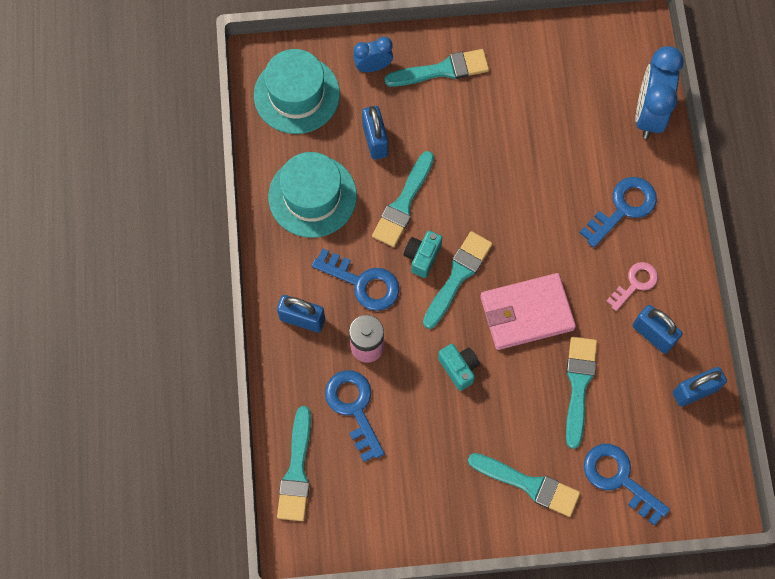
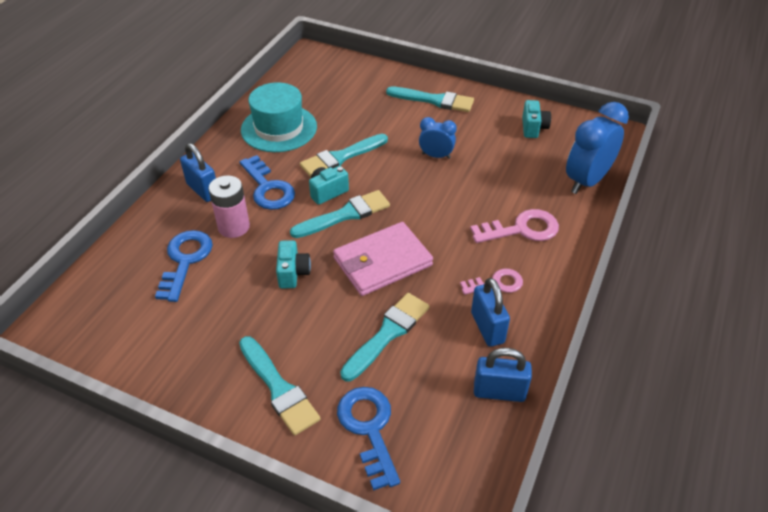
camera: 30 degrees right, 25 degrees down
turquoise hat [254,49,340,134] -> none
turquoise brush [277,406,311,521] -> none
blue clock [353,37,393,72] -> blue clock moved to [419,117,457,159]
blue padlock [362,106,388,160] -> none
pink wallet [480,273,576,350] -> pink wallet turned 45 degrees counterclockwise [333,222,433,296]
blue key [579,177,657,247] -> pink key [470,209,559,243]
none -> turquoise camera [522,100,551,138]

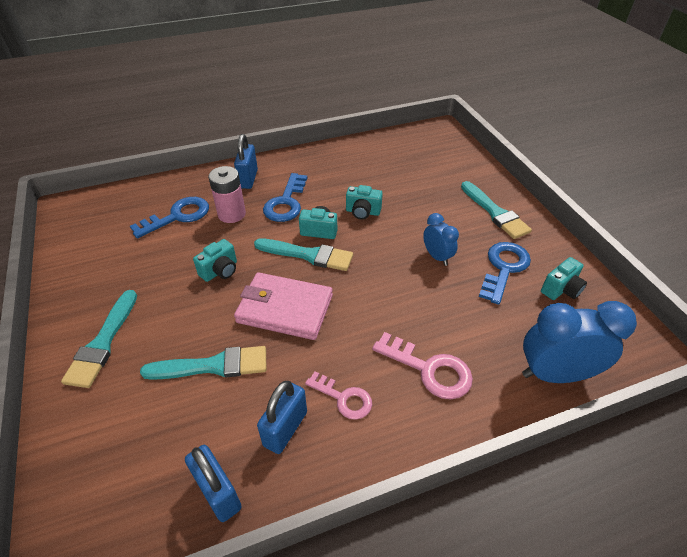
camera: 45 degrees right, 0 degrees up
turquoise hat [241,82,317,152] -> none
turquoise brush [300,134,388,177] -> turquoise camera [346,185,383,219]
blue key [337,387,400,491] -> blue key moved to [479,242,531,305]

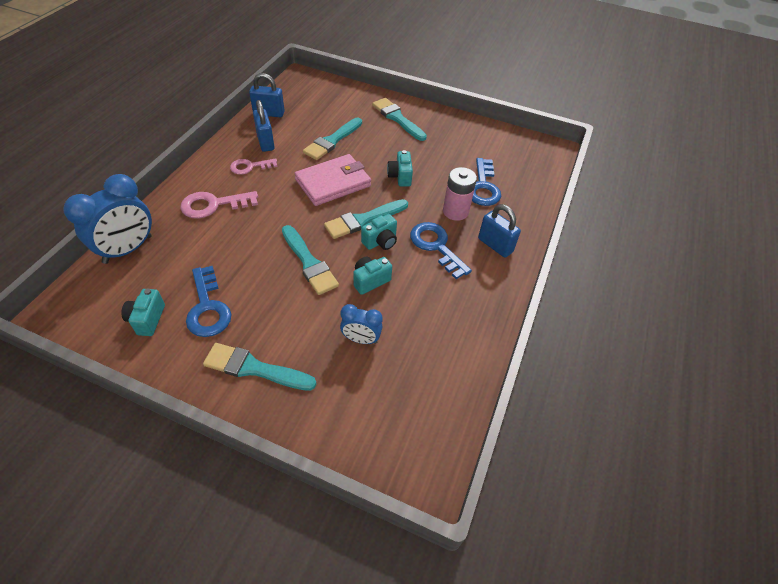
camera: 130 degrees right, 5 degrees up
blue clock [423,213,459,266] -> blue clock moved to [340,304,383,344]
none -> turquoise brush [282,225,339,295]

